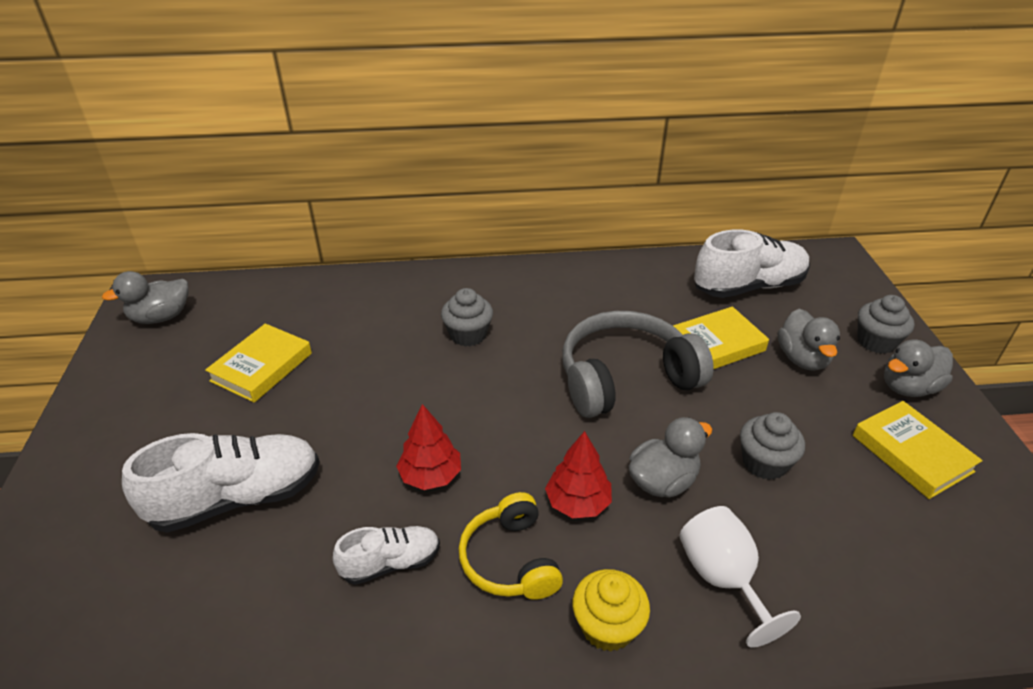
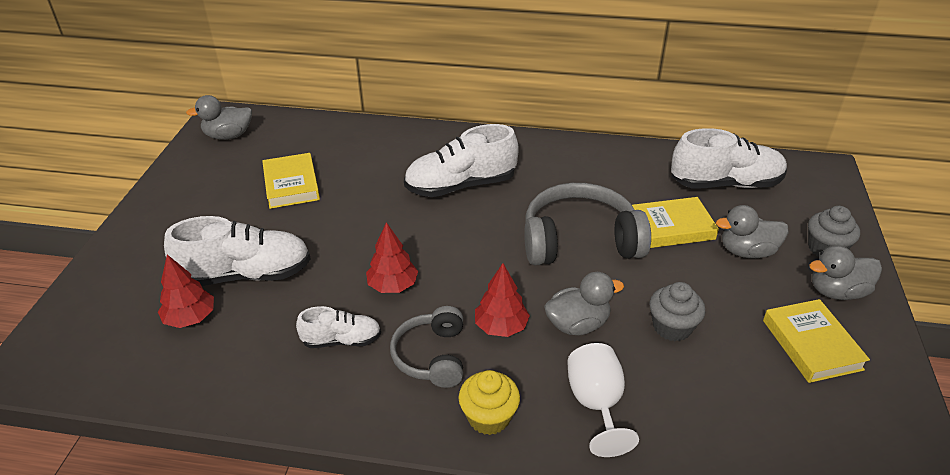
camera: 15 degrees right, 0 degrees up
yellow book [205,323,312,403] -> yellow book turned 60 degrees counterclockwise [262,153,320,209]
grey cupcake [441,288,493,347] -> white shoe [404,124,519,197]
yellow headphones [459,492,563,600] -> grey headphones [390,306,463,388]
grey duck [778,309,840,371] -> grey duck turned 75 degrees clockwise [716,205,789,258]
none -> red tree [158,254,214,328]

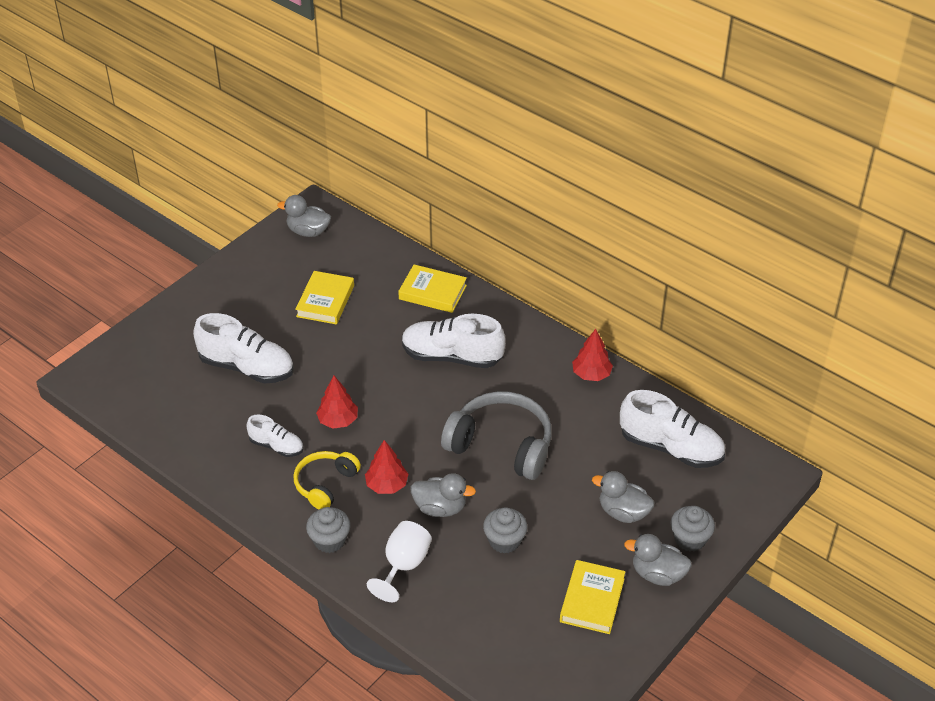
camera: 30 degrees right, 5 degrees up
red tree [158,254,214,328] -> red tree moved to [572,329,613,381]
grey headphones [390,306,463,388] -> yellow headphones [293,451,361,509]
yellow cupcake [459,370,520,435] -> grey cupcake [306,507,350,553]
yellow book [632,197,719,248] -> yellow book moved to [398,264,467,313]

